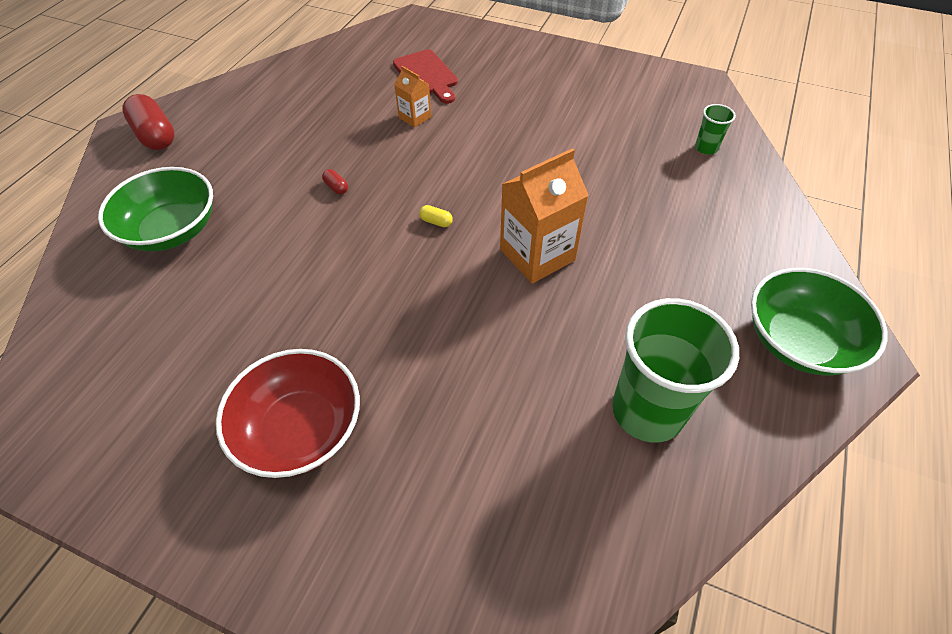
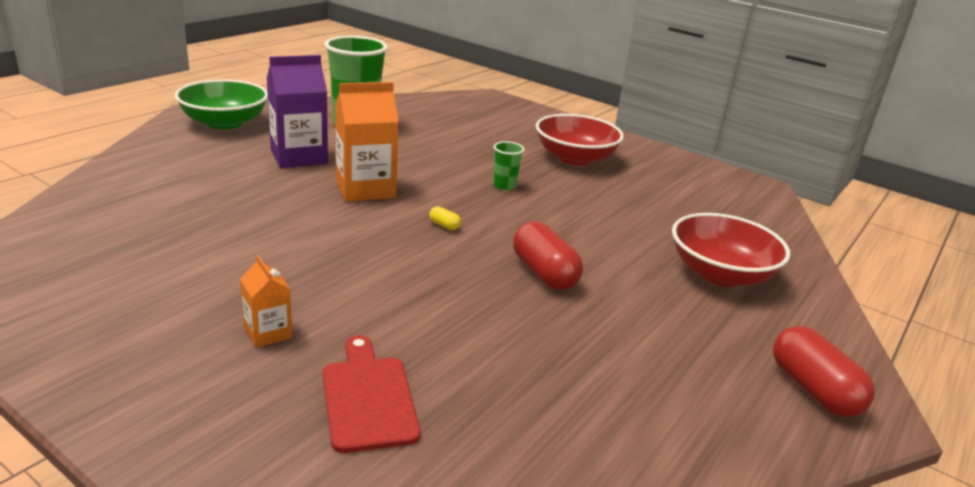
camera: 170 degrees left, 25 degrees down
green bowl [98,167,213,251] -> red bowl [672,213,790,287]
red capsule [322,169,348,194] -> red capsule [513,222,583,290], size x2.35
orange carton [394,66,431,128] -> orange carton moved to [240,255,292,348]
green cup [695,104,736,155] -> green cup moved to [493,141,525,190]
none -> purple carton [267,55,328,168]

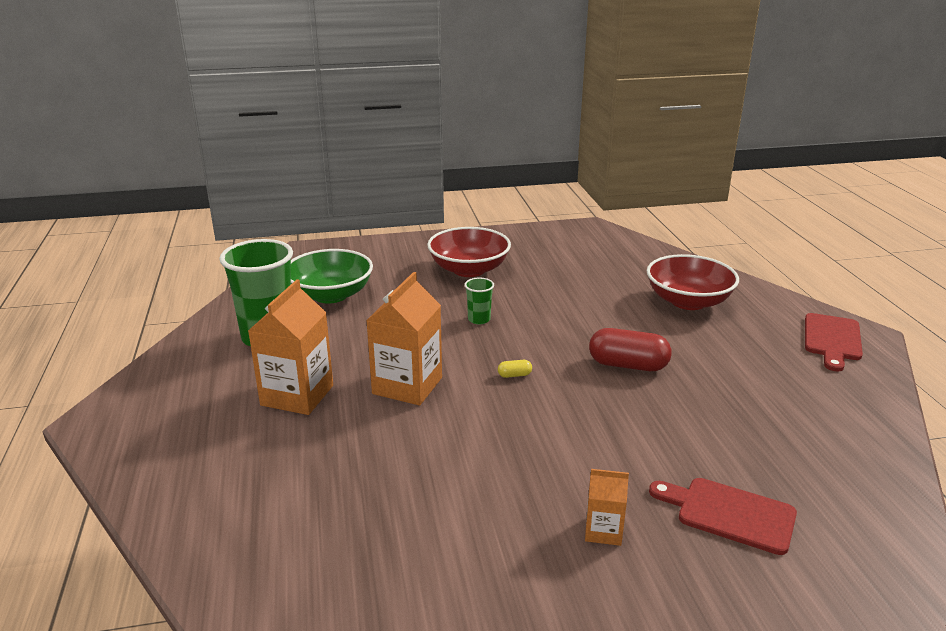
camera: 45 degrees left, 0 degrees up
green bowl [175,79,268,130] -> green bowl moved to [291,249,373,303]
purple carton [267,55,328,168] -> orange carton [248,279,333,415]
red capsule [773,326,875,417] -> red cutting board [805,313,863,372]

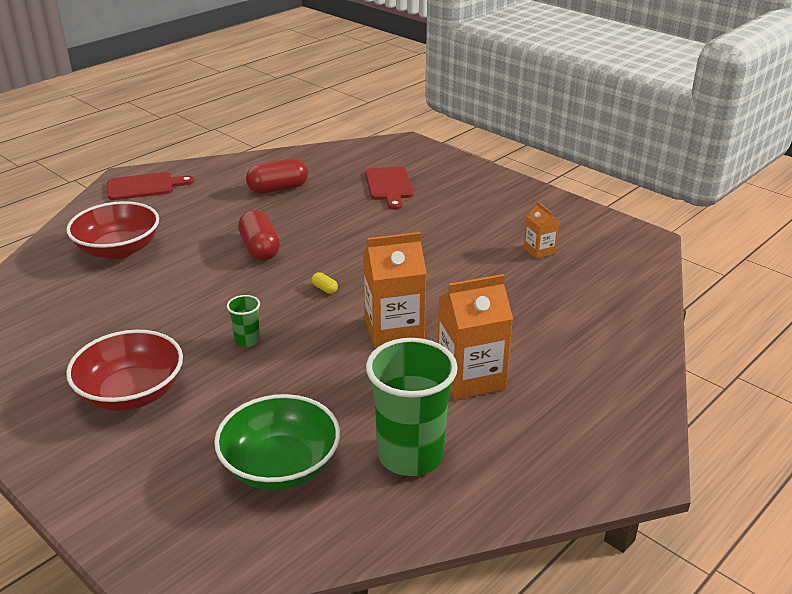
camera: 125 degrees left, 5 degrees up
orange carton [585,469,629,546] -> orange carton moved to [524,202,559,259]
none -> red capsule [246,159,308,194]

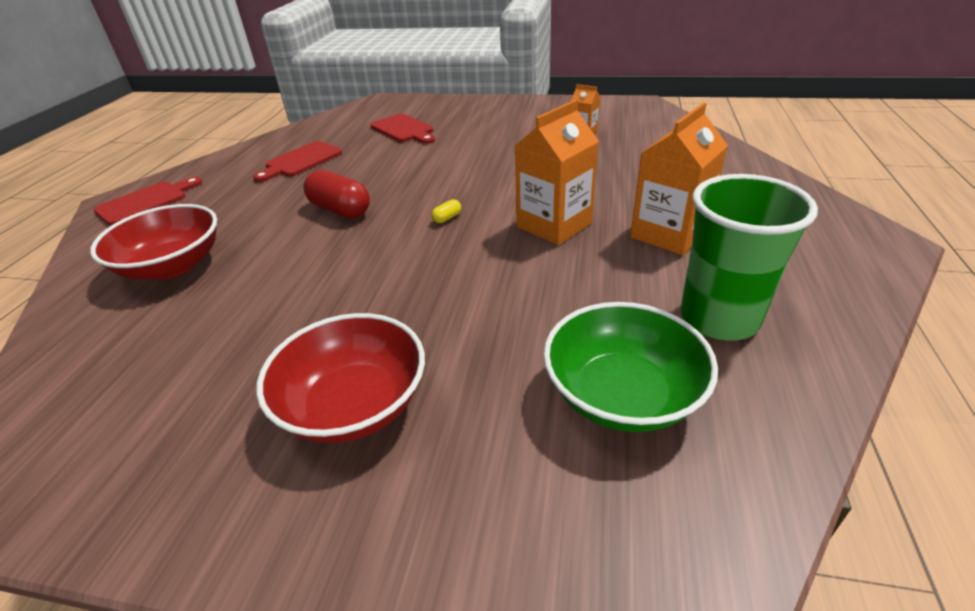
camera: 30 degrees left, 5 degrees up
green cup [227,295,260,347] -> none
red capsule [246,159,308,194] -> red cutting board [253,141,342,182]
yellow capsule [312,272,338,294] -> yellow capsule turned 60 degrees counterclockwise [432,199,461,223]

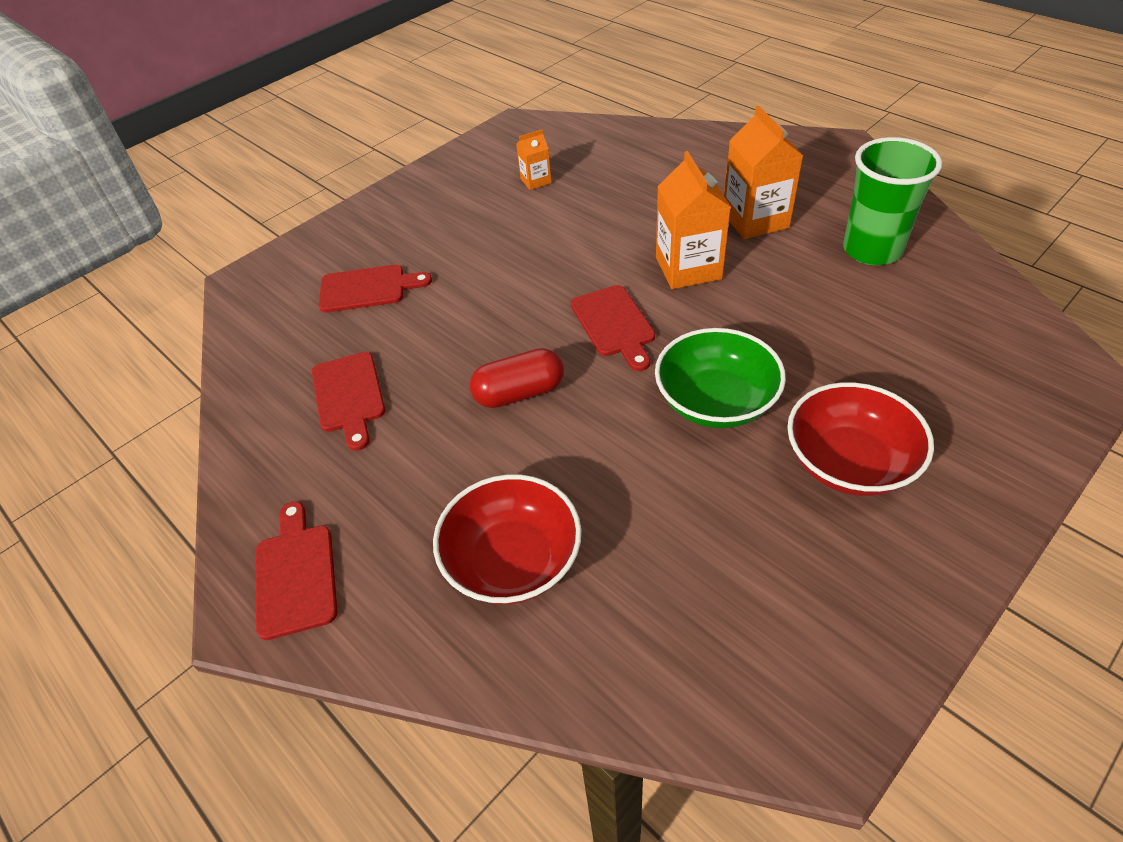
camera: 55 degrees left, 10 degrees up
yellow capsule [432,199,461,223] -> red cutting board [571,285,655,371]
green bowl [543,302,718,432] -> green bowl moved to [655,328,786,428]

